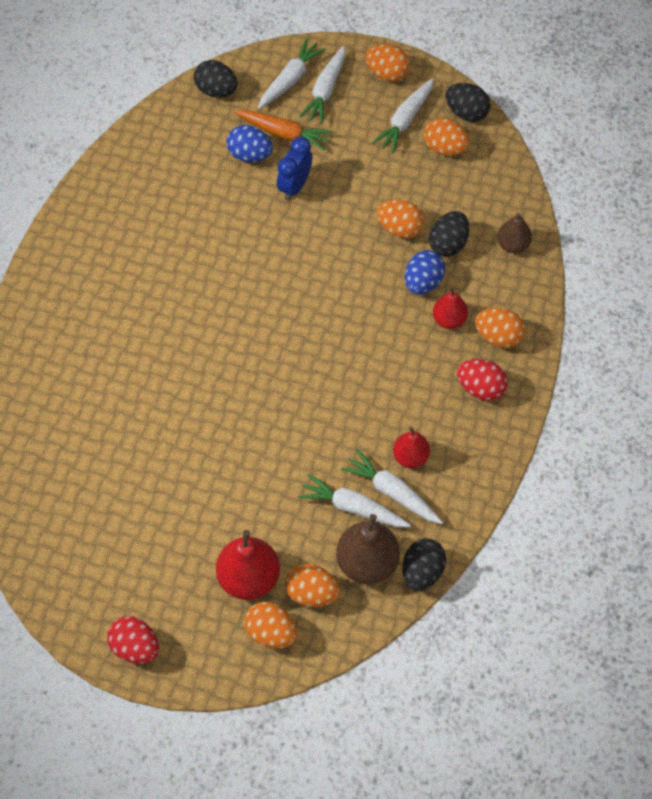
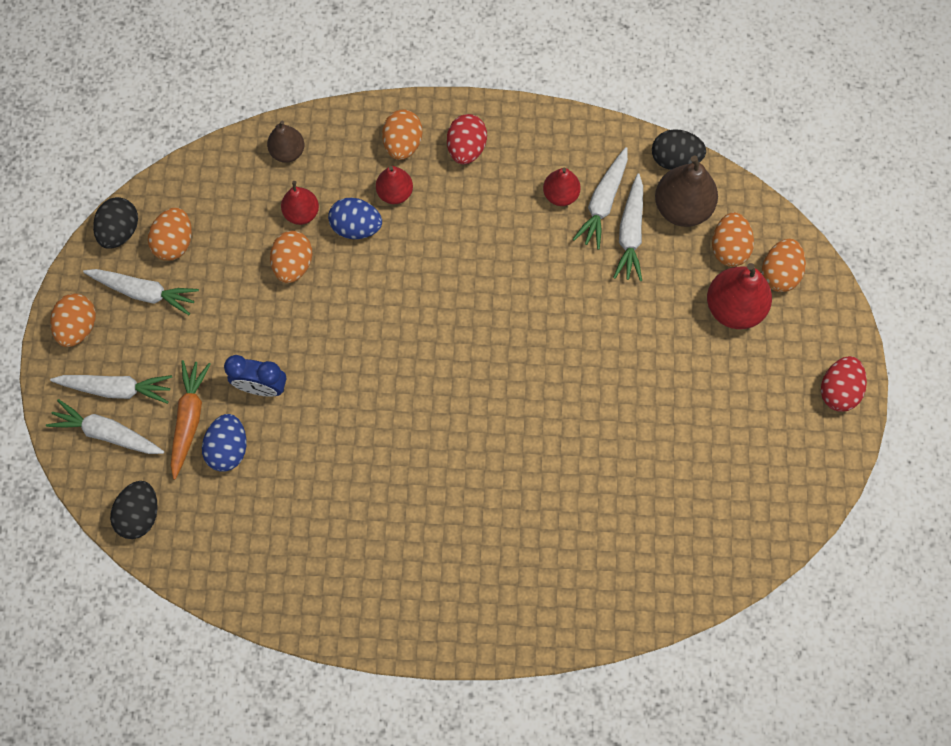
camera: 105 degrees left, 10 degrees up
black egg [429,211,469,257] -> red pear [281,181,319,225]

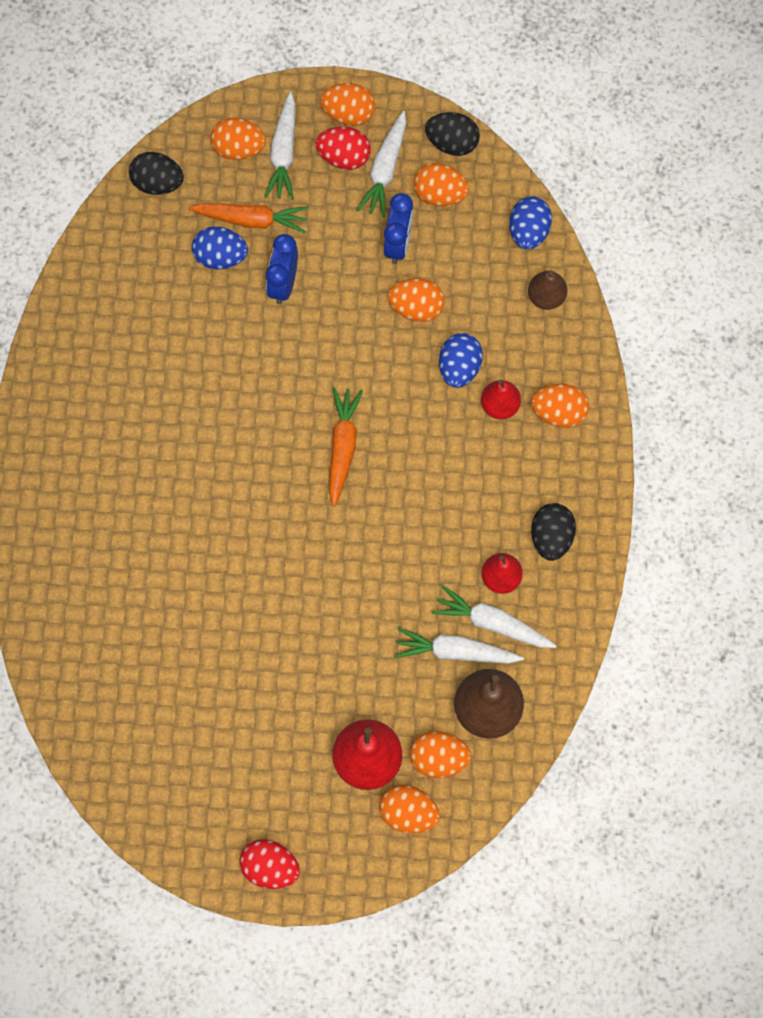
camera: 90 degrees right, 0 degrees up
white carrot [46,399,164,454] -> orange egg [210,118,266,160]
red pear [281,181,319,225] -> none
red egg [447,114,487,165] -> red egg moved to [315,127,371,170]
black egg [652,129,706,170] -> black egg moved to [531,503,576,561]
none -> orange carrot [329,387,363,506]
none -> blue clock [384,193,413,264]
none -> blue egg [509,196,552,250]

